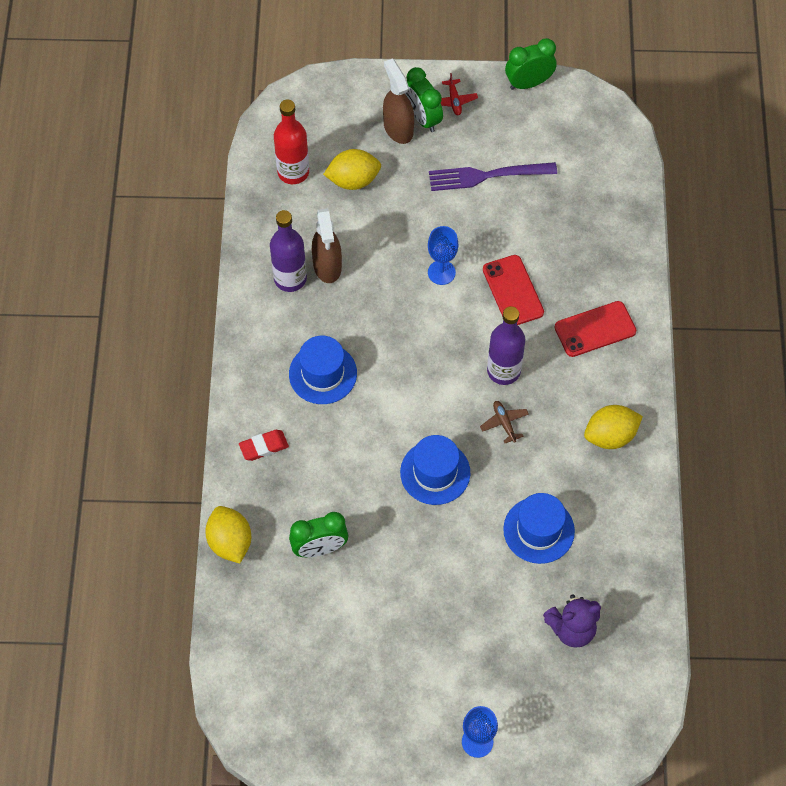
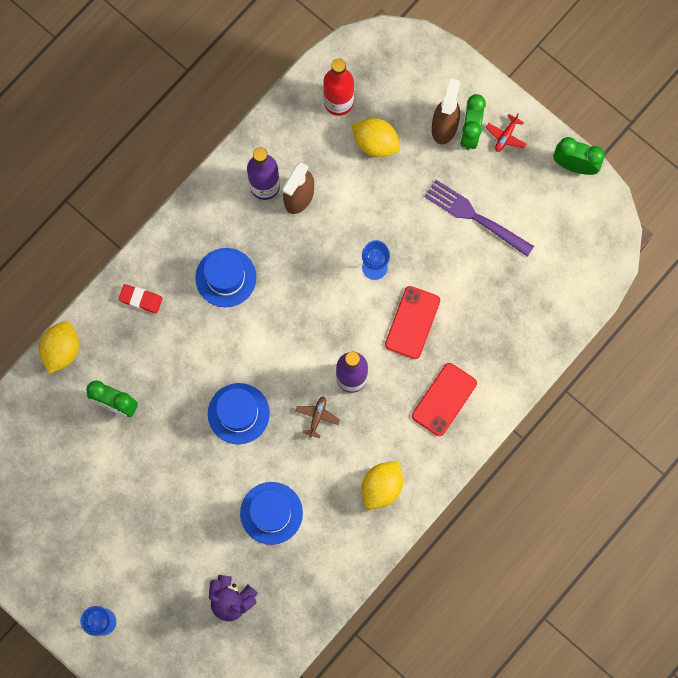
camera: 40 degrees right, 15 degrees up
red phone [554,301,636,357] -> red phone turned 75 degrees counterclockwise [412,363,477,436]
yellow lemon [584,405,643,449] -> yellow lemon turned 75 degrees counterclockwise [362,461,403,509]

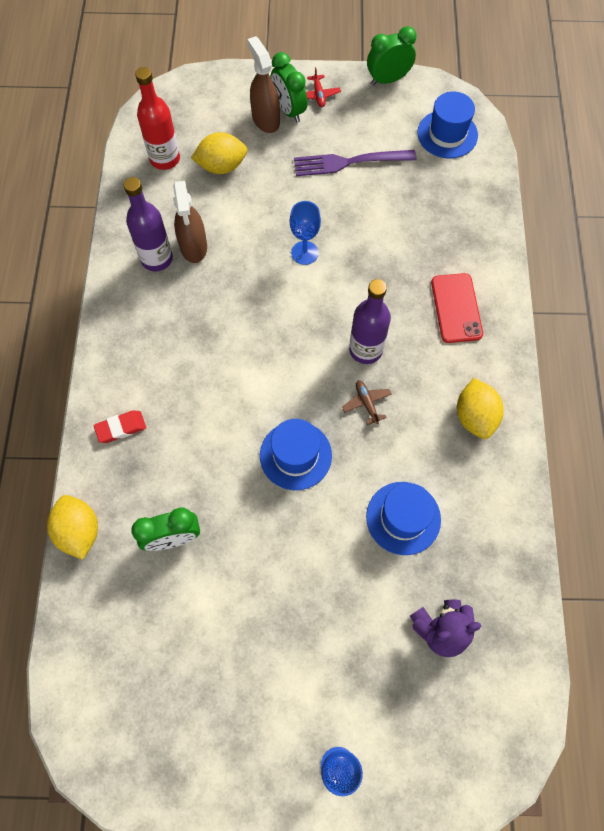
camera: 40 degrees left, 10 degrees down
blue hat [195,248,256,307] -> blue hat moved to [417,92,478,158]
red phone [385,286,440,359] -> none

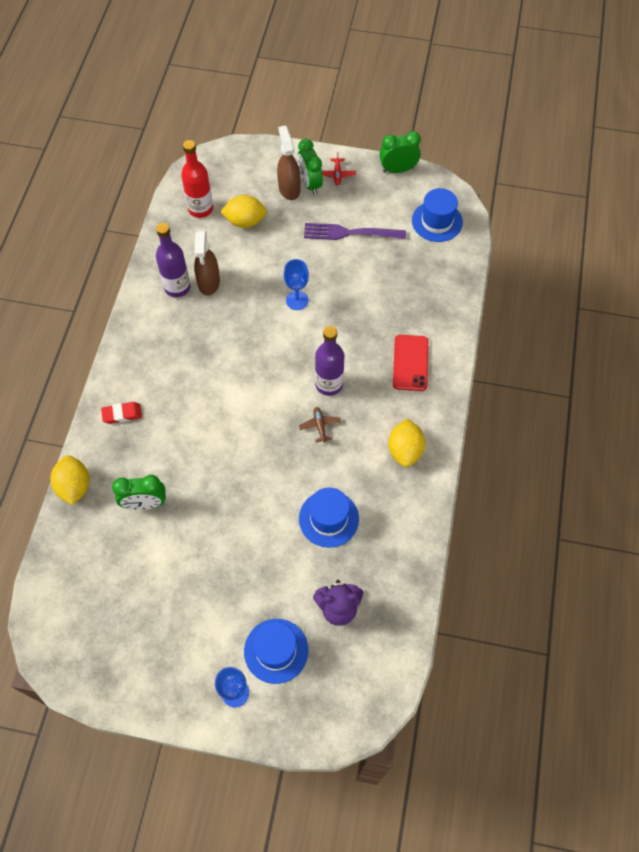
camera: 10 degrees right, 5 degrees down
blue hat [260,419,332,490] -> blue hat moved to [244,619,308,684]

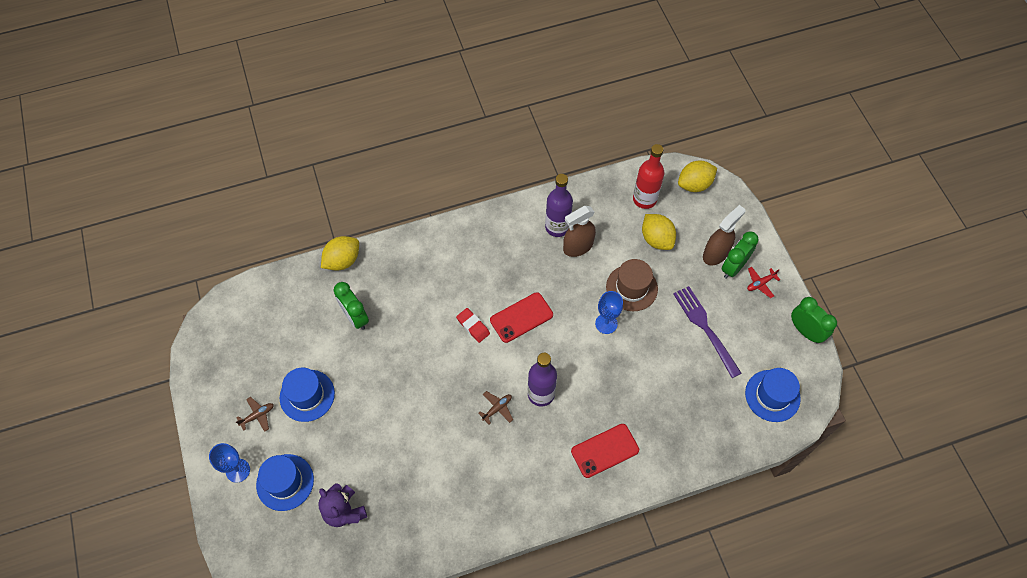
camera: 60 degrees right, 0 degrees up
red eraser [101,402,142,424] -> red eraser moved to [456,308,490,343]
blue hat [299,488,359,548] -> blue hat moved to [280,368,335,422]
yellow lemon [388,418,425,467] -> yellow lemon moved to [678,161,717,192]
none -> brown plane [236,397,274,432]
none -> red phone [490,292,553,343]
none -> brown hat [606,259,658,311]

